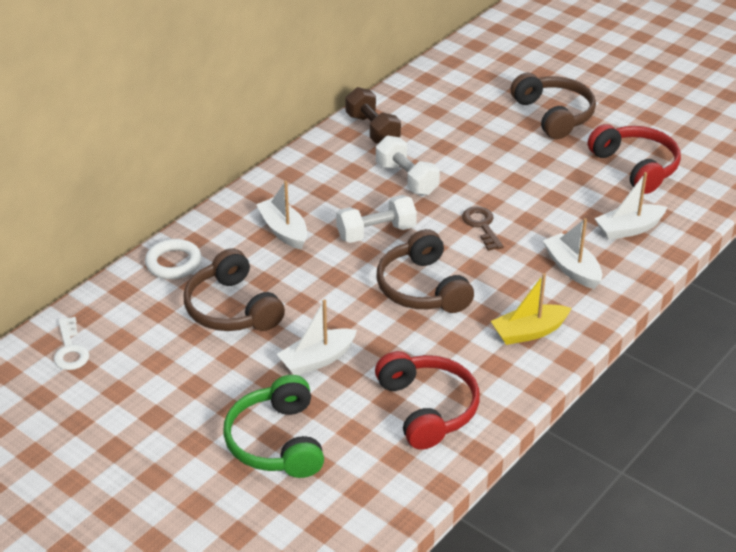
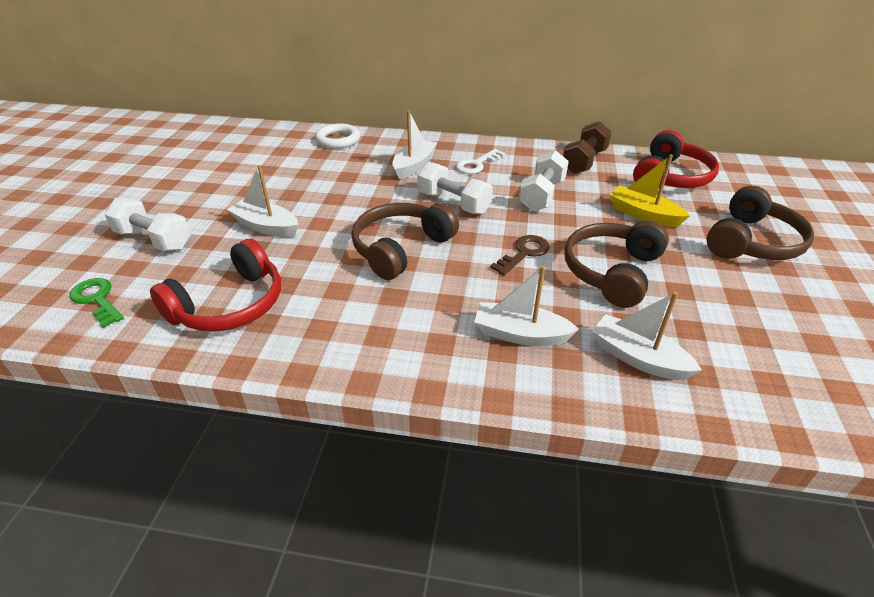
camera: 60 degrees right, 0 degrees up
white key [54,317,89,370] -> white key moved to [456,149,505,174]
brown headphones [184,249,285,331] -> brown headphones moved to [564,220,669,308]
green headphones [223,375,324,478] -> white dumbbell [105,198,191,251]
yellow boat [491,273,571,345] -> yellow boat moved to [610,155,690,227]
white boat [543,218,602,289] -> white boat turned 105 degrees counterclockwise [474,266,579,346]
red headphones [588,124,681,194] -> red headphones moved to [633,130,719,189]
none -> green key [70,278,124,328]

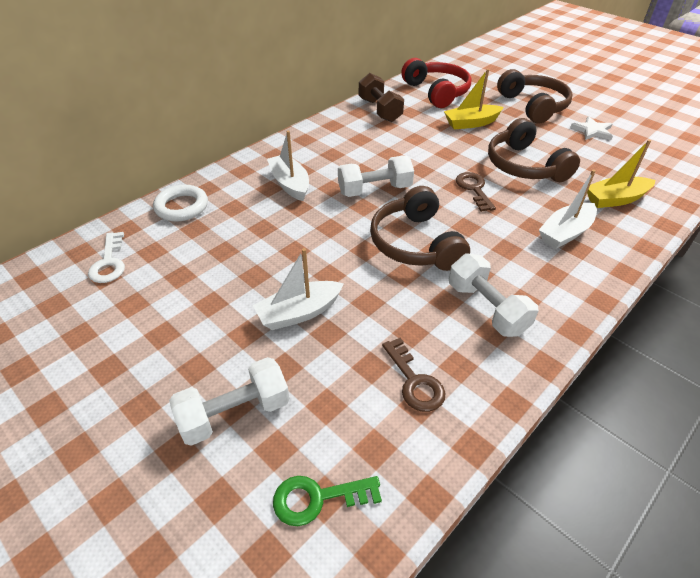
camera: 55 degrees left, 5 degrees up
red headphones [150,239,281,332] -> brown key [382,338,445,412]
white key [456,149,505,174] -> white key moved to [88,232,125,283]
white dumbbell [519,150,569,211] -> white dumbbell moved to [449,253,539,337]
white boat [592,292,702,380] -> yellow boat [587,140,655,208]
none -> white star [570,116,613,140]

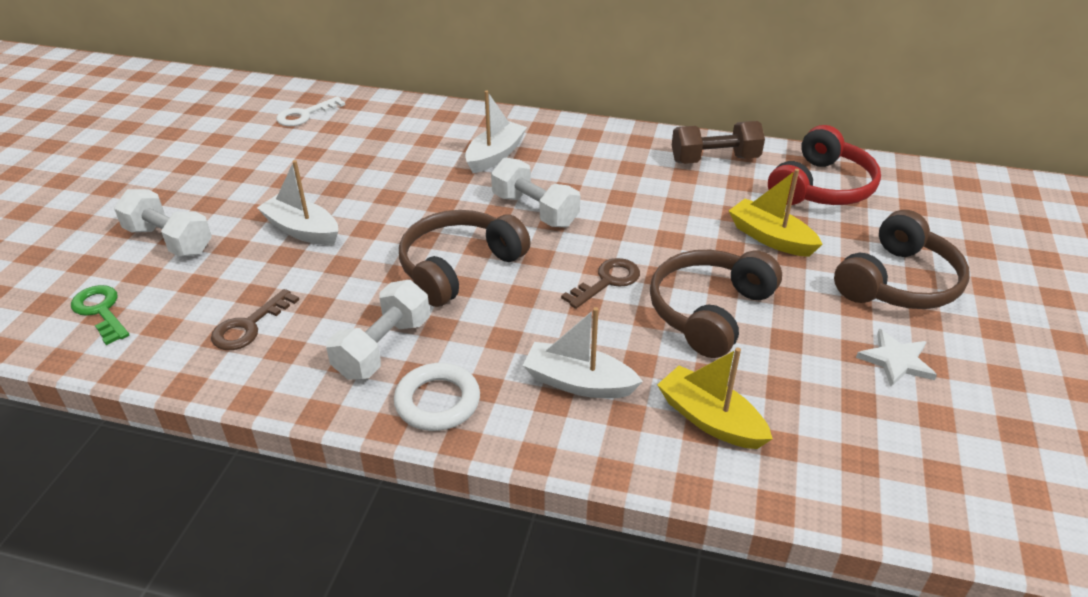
camera: 60 degrees right, 5 degrees down
white ring [153,185,208,222] -> white ring moved to [394,363,480,431]
brown dumbbell [359,73,404,122] -> brown dumbbell turned 45 degrees clockwise [672,121,765,164]

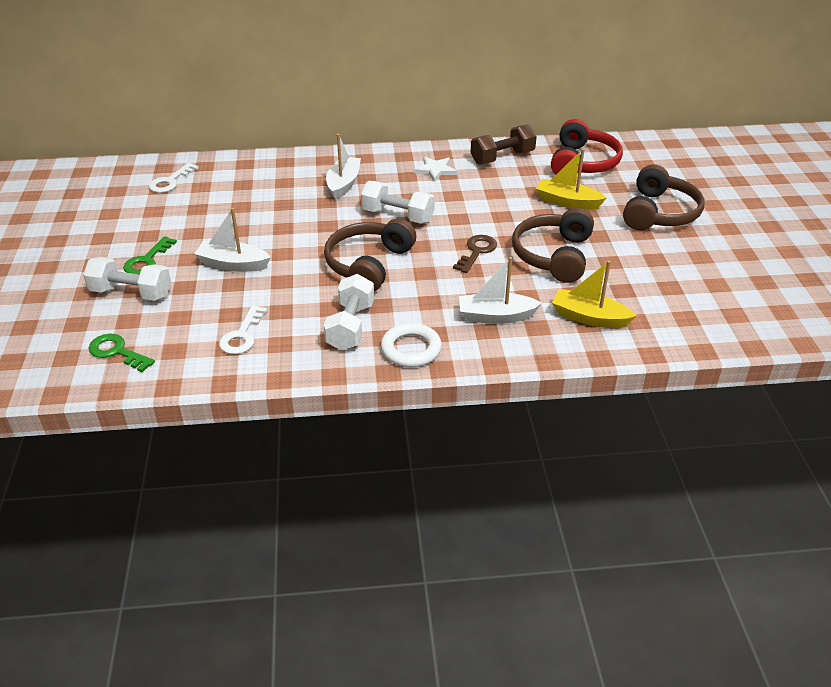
camera: 20 degrees left, 0 degrees up
brown key [211,289,299,350] -> white key [219,305,267,354]
white star [856,329,937,387] -> white star moved to [413,157,457,182]
none -> green key [123,236,177,275]

